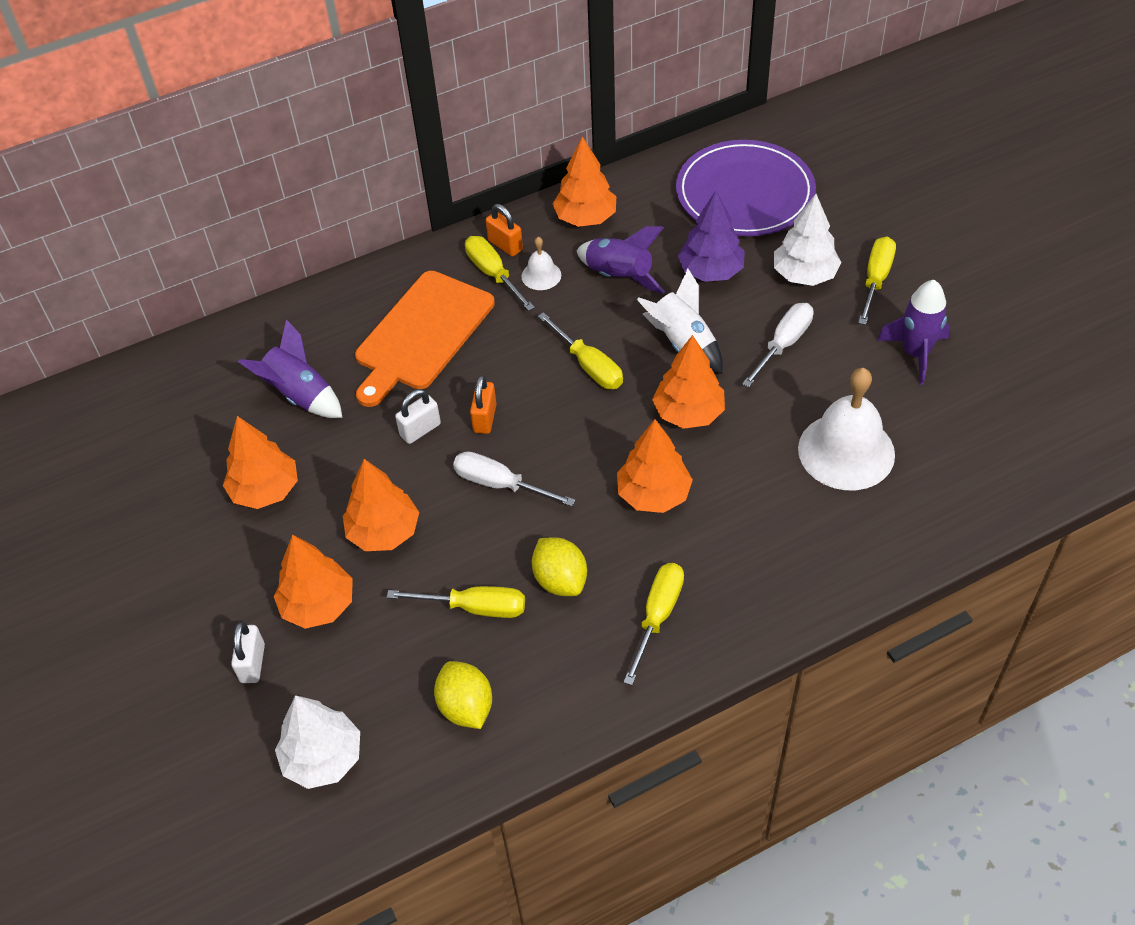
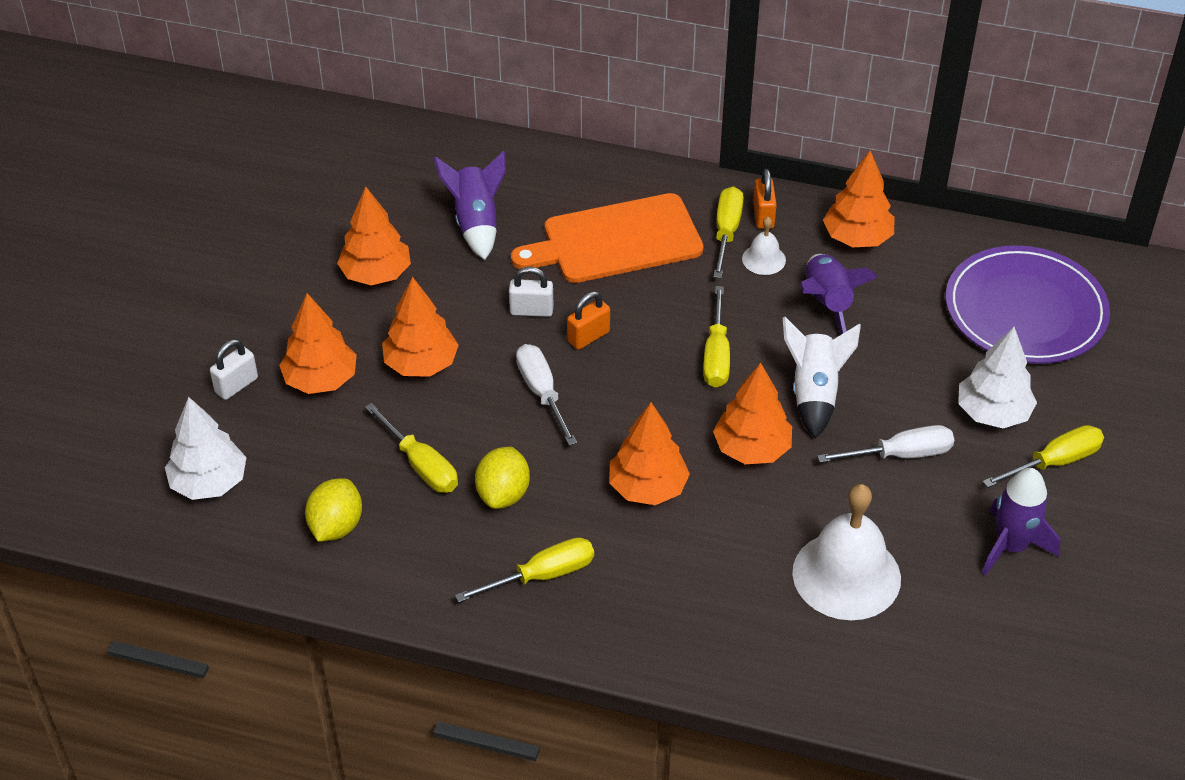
camera: 40 degrees right, 5 degrees down
purple tree [678,191,745,282] -> none

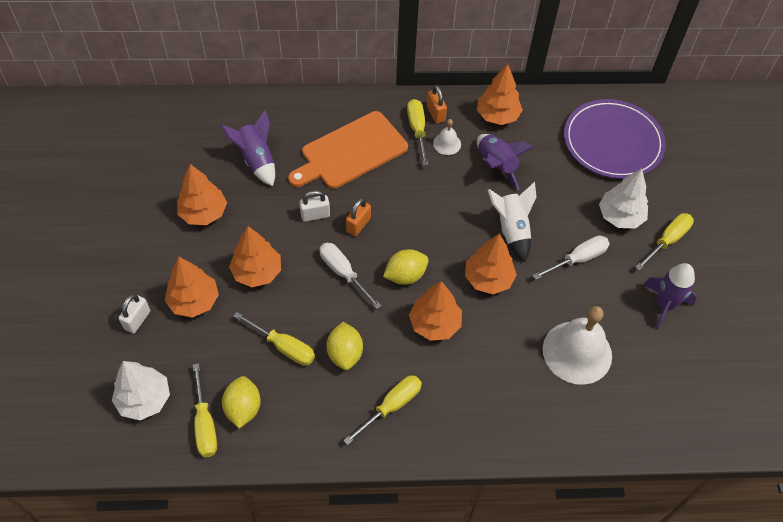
camera: 20 degrees left, 10 degrees up
yellow screwdriver [703,286,730,388] -> yellow screwdriver moved to [193,363,217,457]
none -> yellow lemon [383,249,429,285]

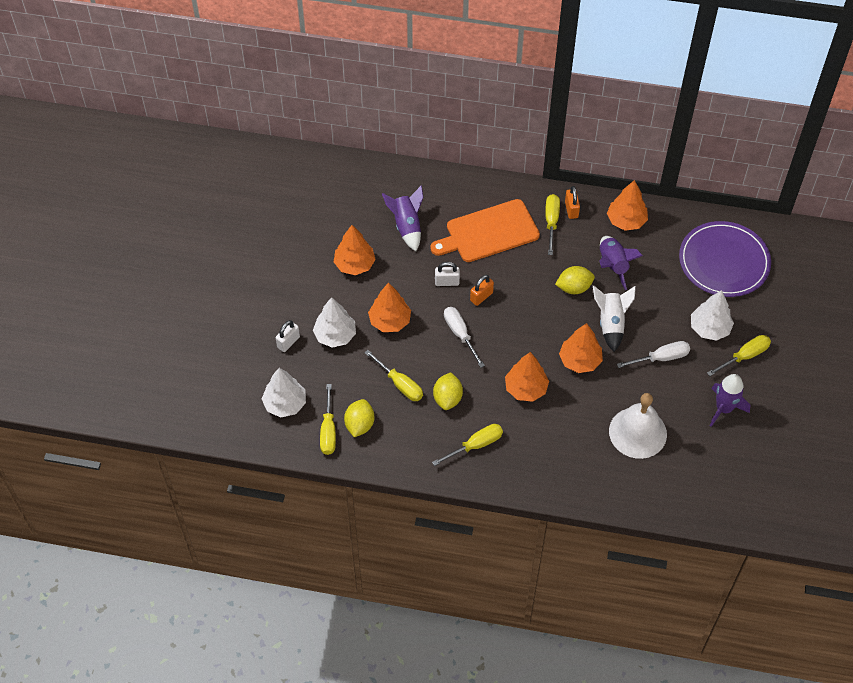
camera: 15 degrees right, 0 degrees up
orange tree [165,257,219,318] -> white tree [313,297,356,348]
yellow lemon [383,249,429,285] -> yellow lemon moved to [555,266,595,294]
white bell [433,119,461,155] -> none

